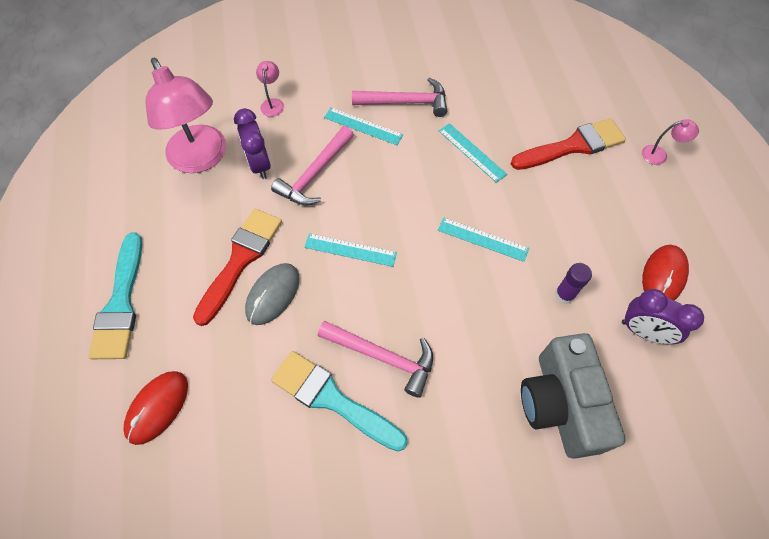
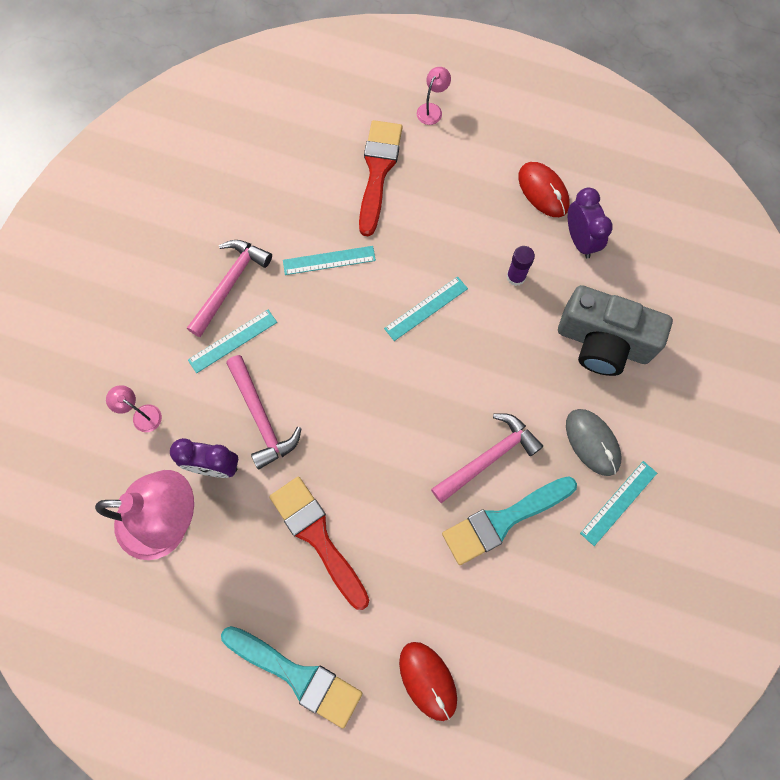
camera: 60 degrees left, 10 degrees up
grey mouse [245,263,300,325] -> grey mouse moved to [566,409,621,476]
turquoise ruler [304,233,397,267] -> turquoise ruler moved to [580,461,657,546]
purple clock [622,289,704,344] -> purple clock turned 75 degrees counterclockwise [568,187,613,258]

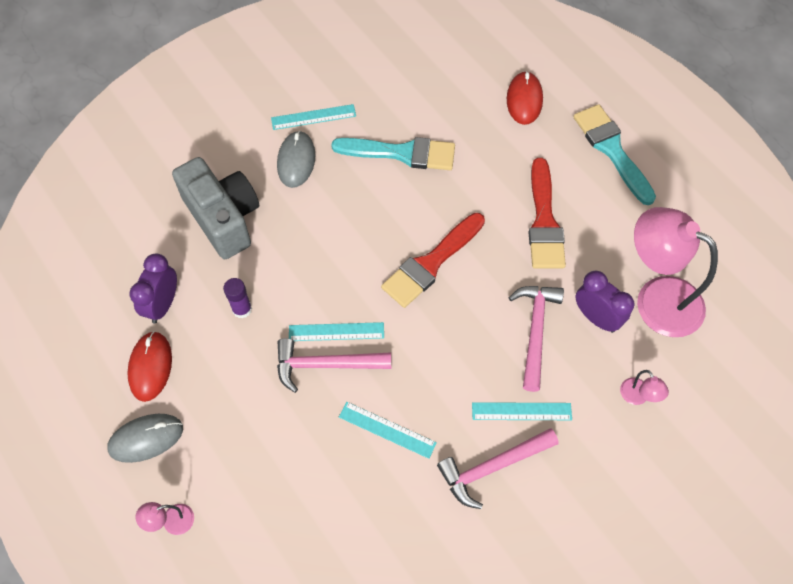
camera: 145 degrees left, 10 degrees down
red brush [359,120,402,237] -> red brush moved to [381,213,485,308]
pink hammer [431,413,543,503] -> pink hammer moved to [277,338,391,393]
none -> grey mouse [107,414,183,463]

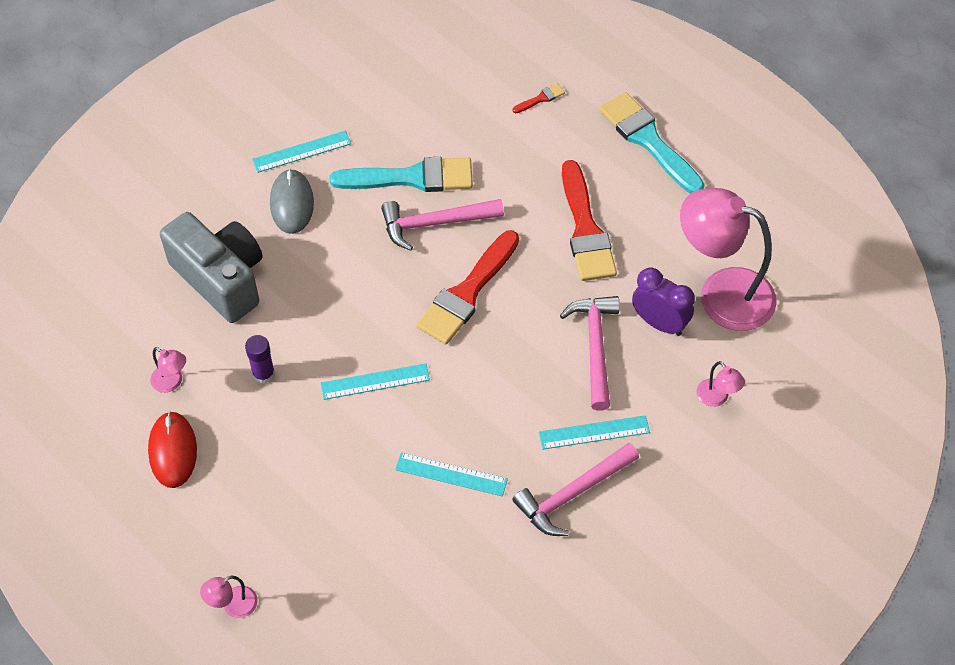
camera: 10 degrees left, 5 degrees down
grey mouse [107,414,183,463] -> none
purple clock [130,254,177,323] -> pink lamp [150,347,186,393]
pink hammer [277,338,391,393] -> pink hammer moved to [381,199,504,251]
red mouse [507,71,543,125] -> red brush [513,83,565,113]

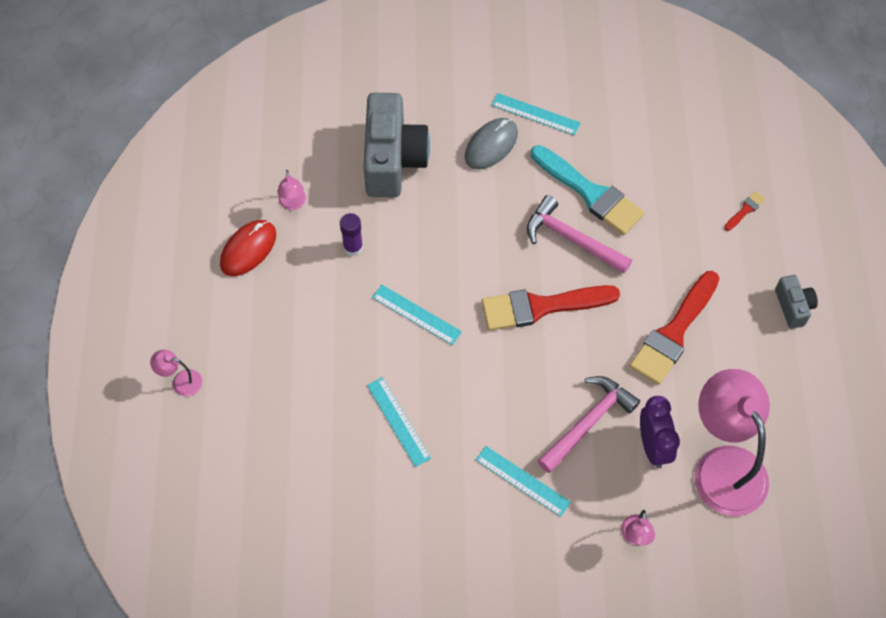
camera: 45 degrees right, 5 degrees up
pink hammer [512,443,639,536] -> none
red brush [513,83,565,113] -> red brush turned 60 degrees counterclockwise [724,191,766,231]
turquoise brush [599,92,705,194] -> grey camera [775,275,818,329]

